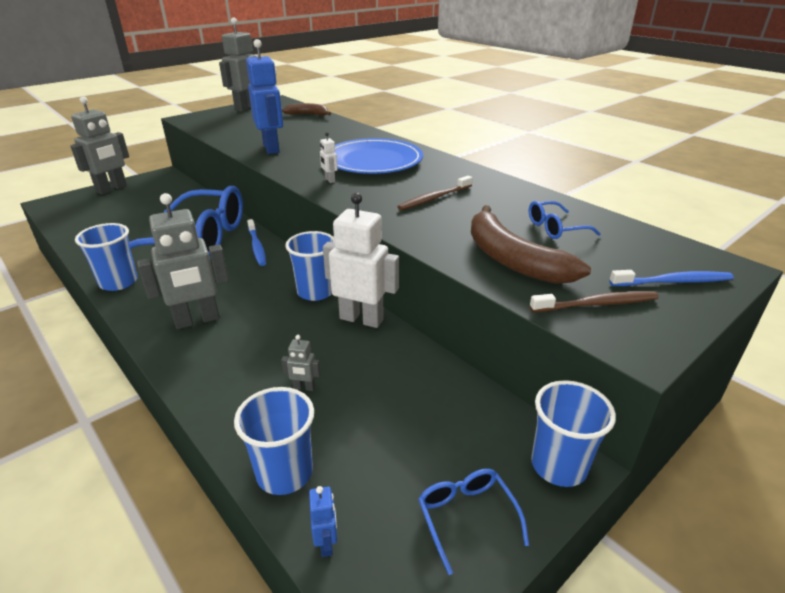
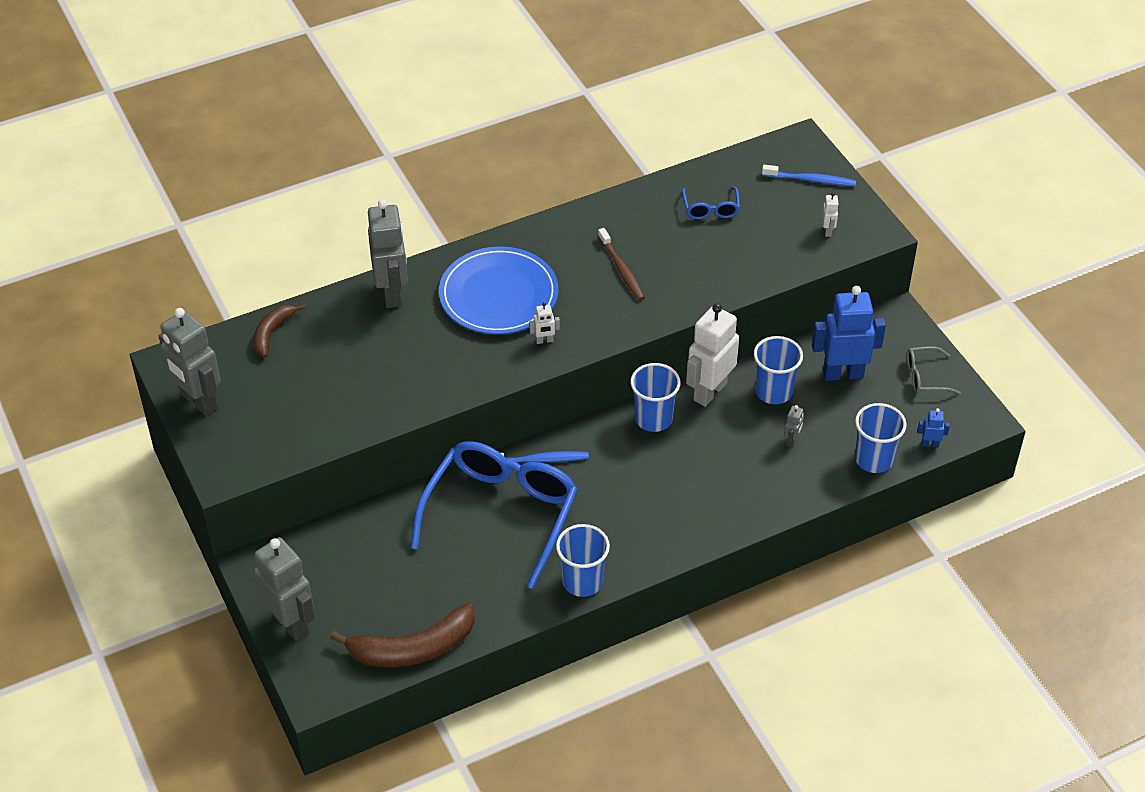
camera: 75 degrees left, 15 degrees up
grey robot [137,193,229,329] -> grey robot moved to [368,199,408,308]
blue robot [246,39,283,154] -> blue robot moved to [812,286,886,381]
blue glasses [418,469,529,575] -> grey glasses [907,346,961,394]
brown banana [471,205,591,284] -> brown banana moved to [330,603,475,667]
brown toothbrush [530,291,659,312] -> white robot [822,193,839,237]
blue cup [531,380,616,487] -> blue cup moved to [754,336,803,404]
blue toothbrush [609,270,734,286] -> blue toothbrush turned 90 degrees clockwise [762,165,856,186]

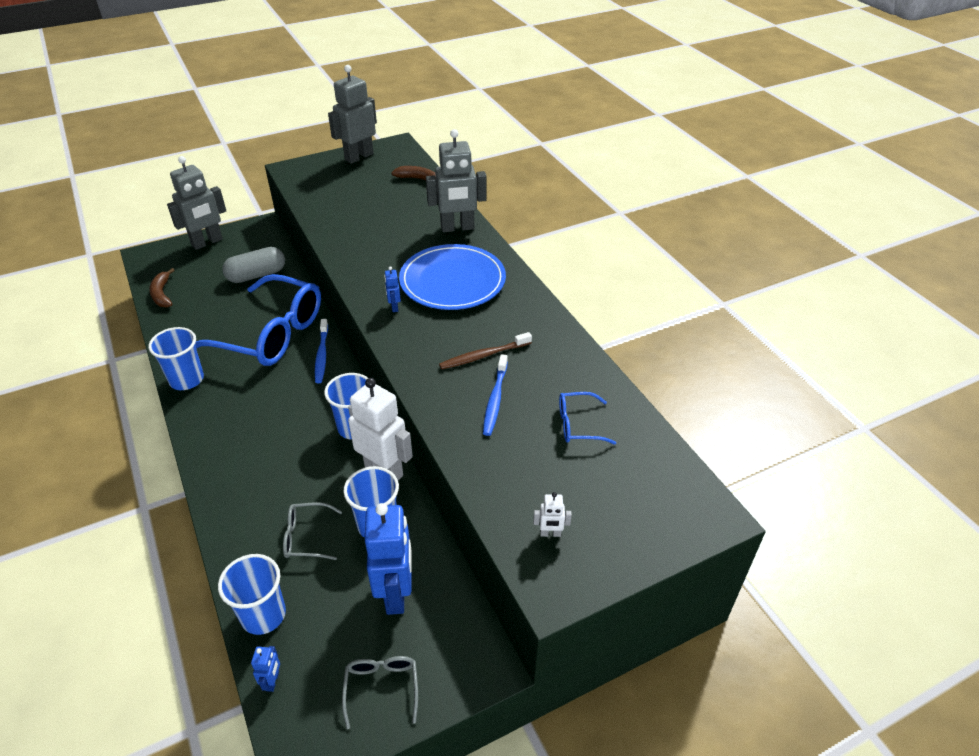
camera: 90 degrees right, 5 degrees down
brown banana [330,603,475,667] -> brown banana [149,268,175,308], size x0.58
white robot [529,302,560,344] -> blue robot [384,266,401,312]
blue toothbrush [762,165,856,186] -> blue toothbrush moved to [483,354,508,436]
grey robot [784,405,804,448] -> grey glasses [283,502,342,560]
none -> grey capsule [222,247,285,283]

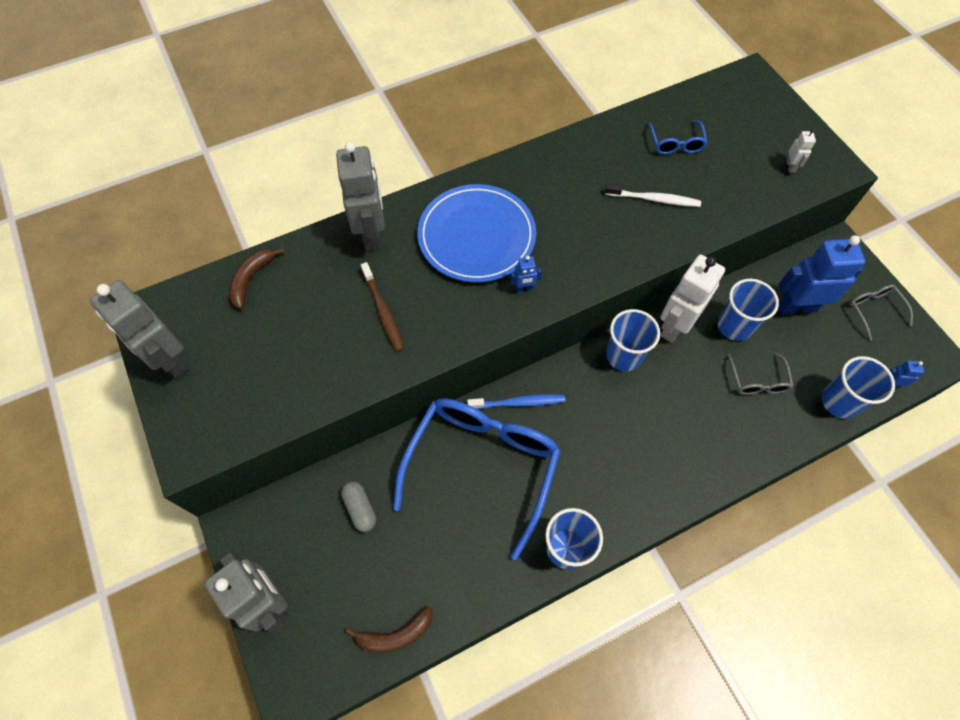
camera: 90 degrees left, 20 degrees up
grey capsule [222,247,285,283] -> grey capsule [341,481,376,532], size x0.63
grey glasses [342,656,418,729] -> grey glasses turned 75 degrees clockwise [849,284,913,341]
brown toothbrush [439,332,532,369] -> brown toothbrush moved to [361,262,404,352]
blue toothbrush [483,354,508,436] -> white toothbrush [605,183,701,207]

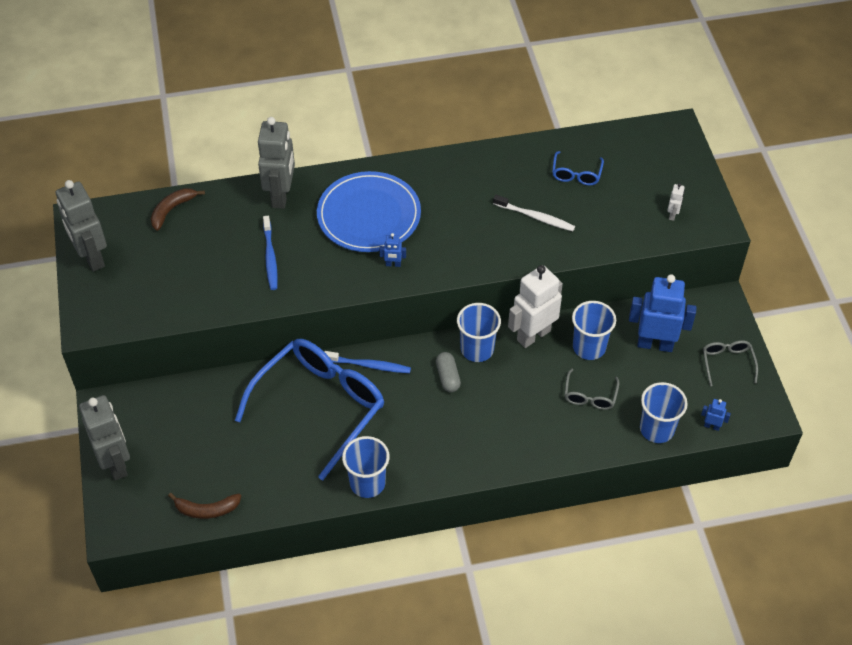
camera: 15 degrees right, 10 degrees down
grey capsule [341,481,376,532] -> grey capsule moved to [436,352,461,392]
brown toothbrush [361,262,404,352] -> blue toothbrush [263,216,278,290]

